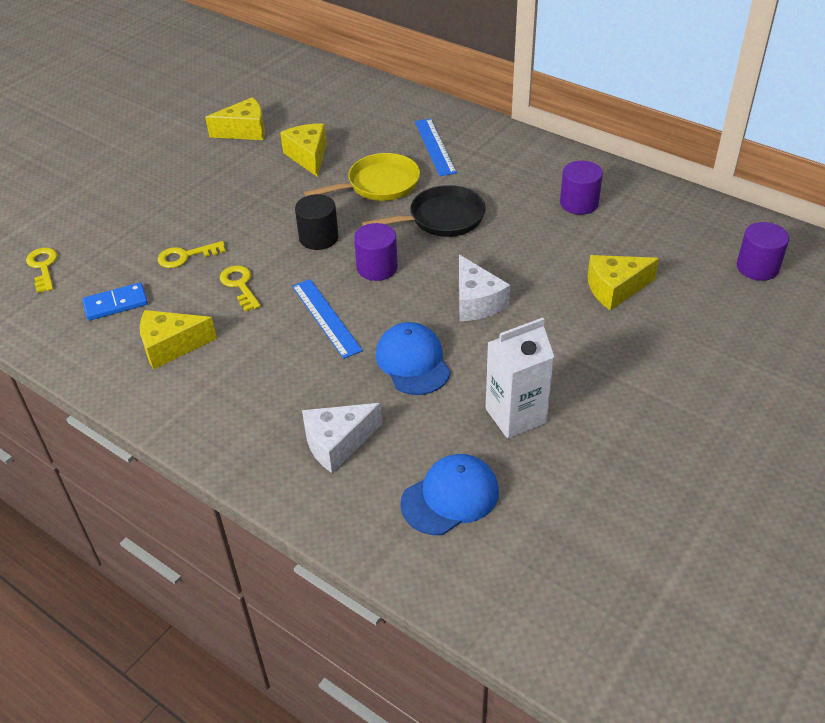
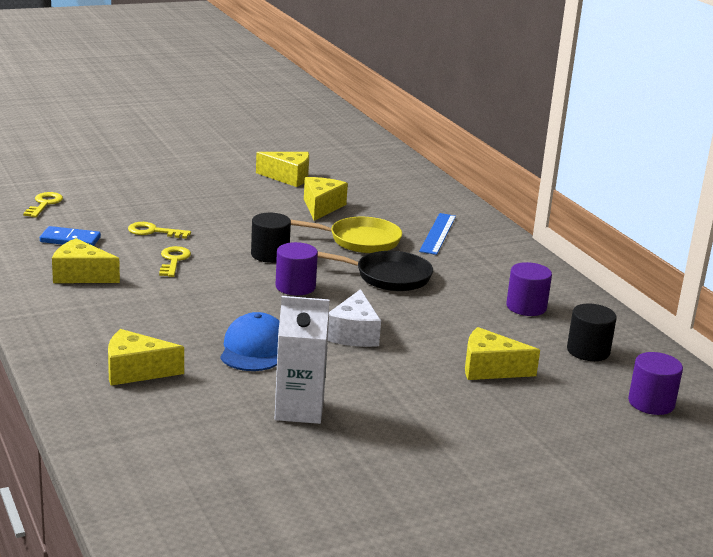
camera: 25 degrees right, 20 degrees down
blue ruler [292,279,363,359] -> none
white cheese [302,403,382,473] -> yellow cheese [108,329,184,386]
blue cap [400,454,499,535] -> none
none -> black cylinder [567,303,617,361]

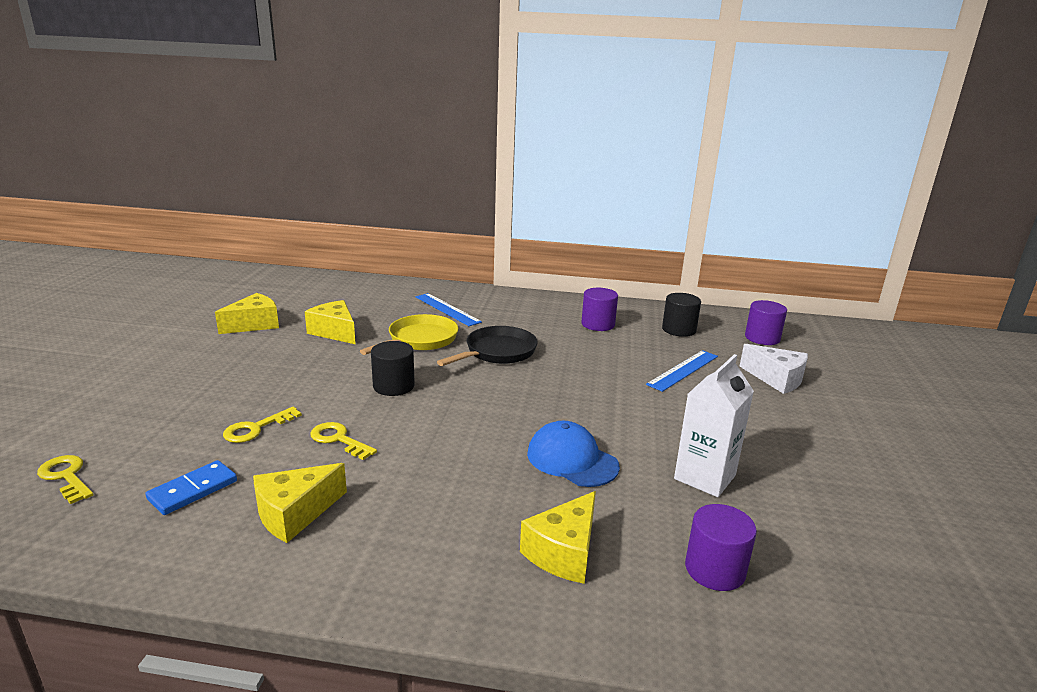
camera: 55 degrees left, 0 degrees up
purple cylinder [275,242,318,296] -> purple cylinder moved to [685,504,757,591]
white cheese [328,289,381,347] -> white cheese moved to [740,344,808,394]
yellow cheese [465,327,540,380] -> blue ruler [646,350,718,392]

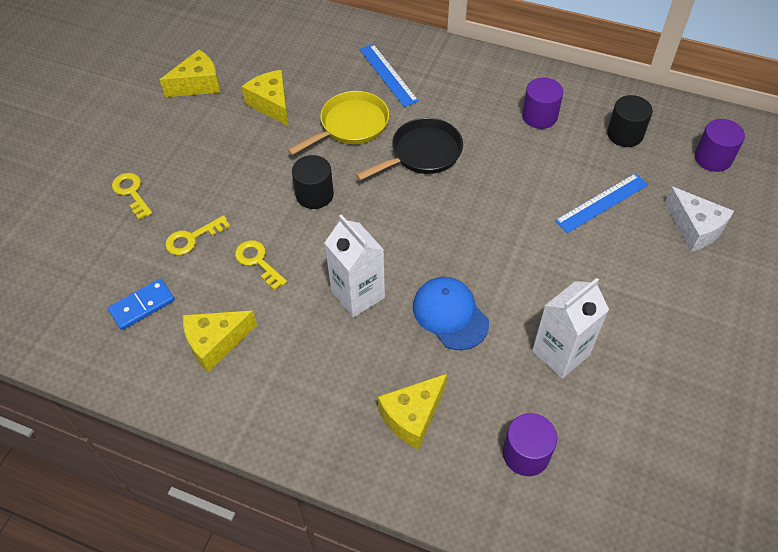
camera: 15 degrees right, 30 degrees up
yellow key [37,455,94,504] -> yellow key moved to [112,173,152,219]
none -> white carton [325,215,385,317]

